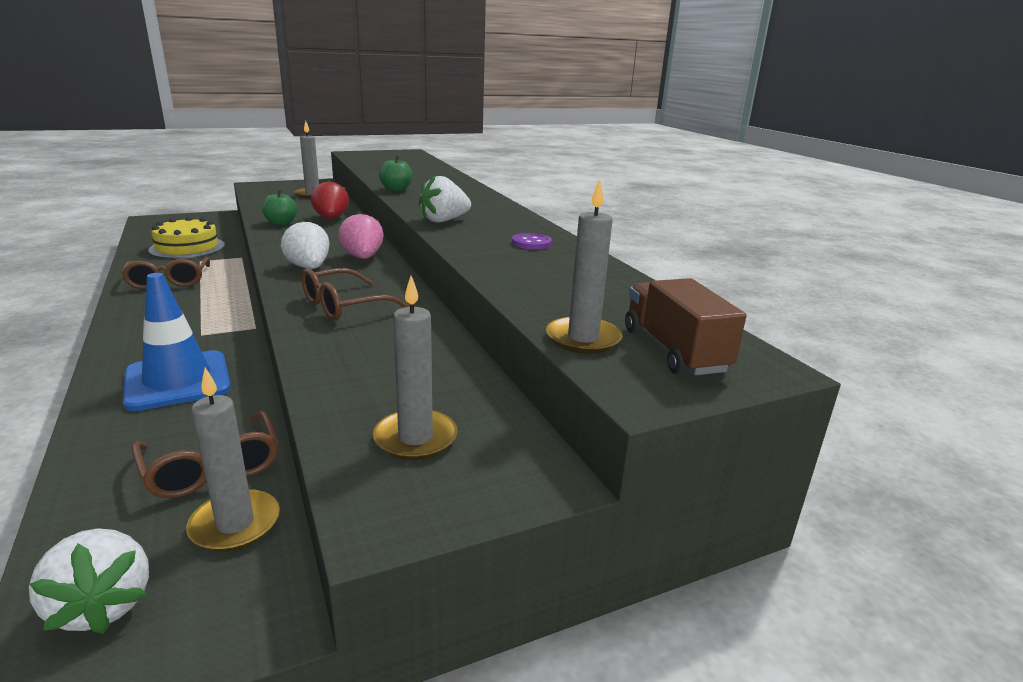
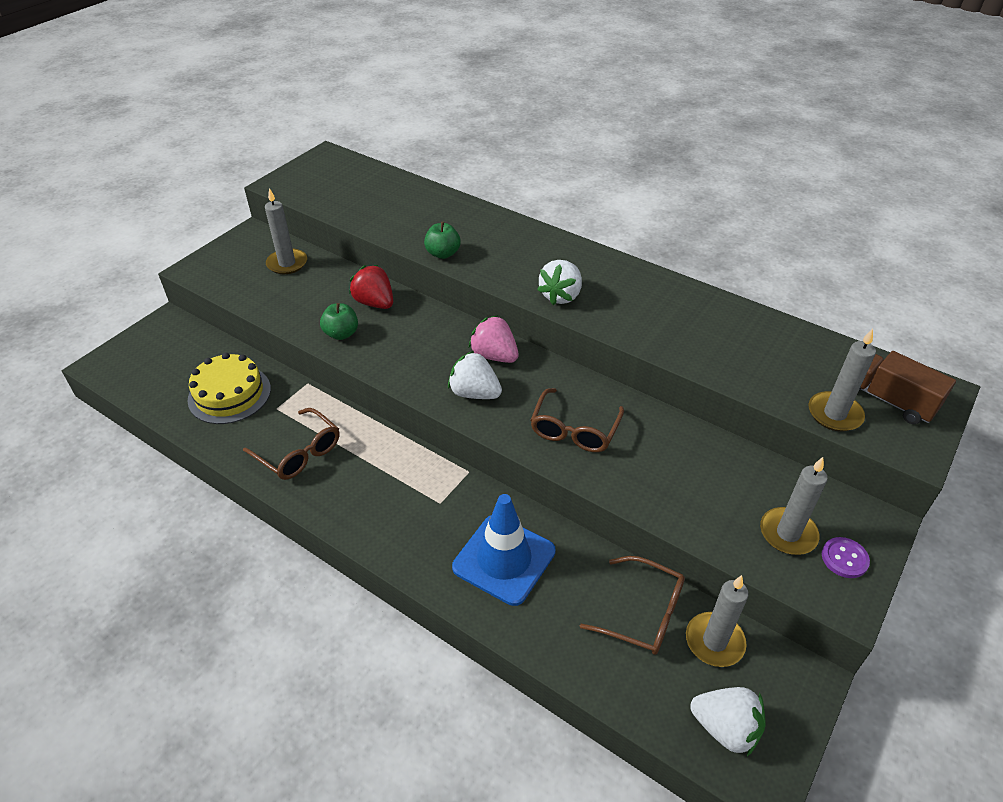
camera: 30 degrees left, 20 degrees up
purple button [512,233,552,249] -> purple button moved to [822,537,870,578]

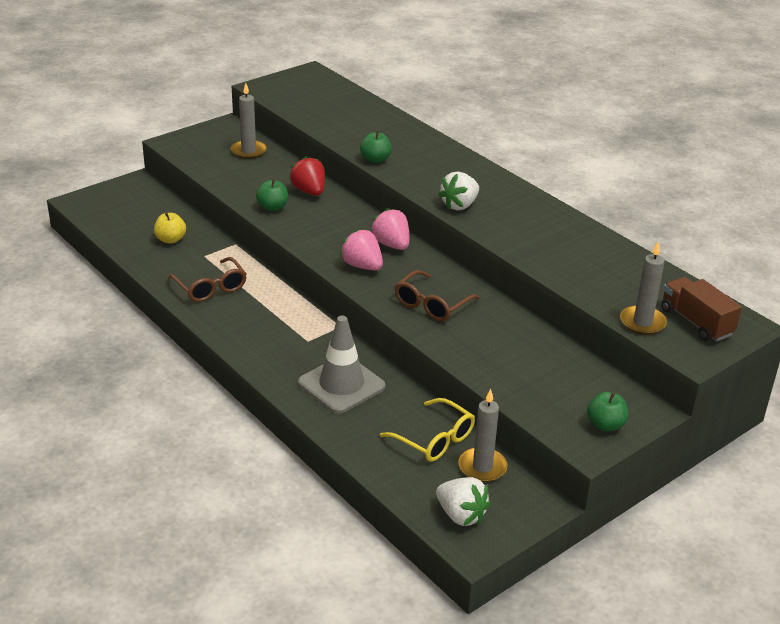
camera: 15 degrees right, 10 degrees down
yellow cake [188,353,271,424] -> yellow apple [154,213,186,244]
white strawberry [448,351,502,399] -> pink strawberry [340,229,383,270]
blue traffic cone [452,494,556,606] -> grey traffic cone [298,316,385,414]
brown glasses [580,556,685,655] -> yellow glasses [380,398,475,462]
grey candle [760,457,828,555] -> none
purple button [822,537,870,578] -> green apple [587,392,628,432]

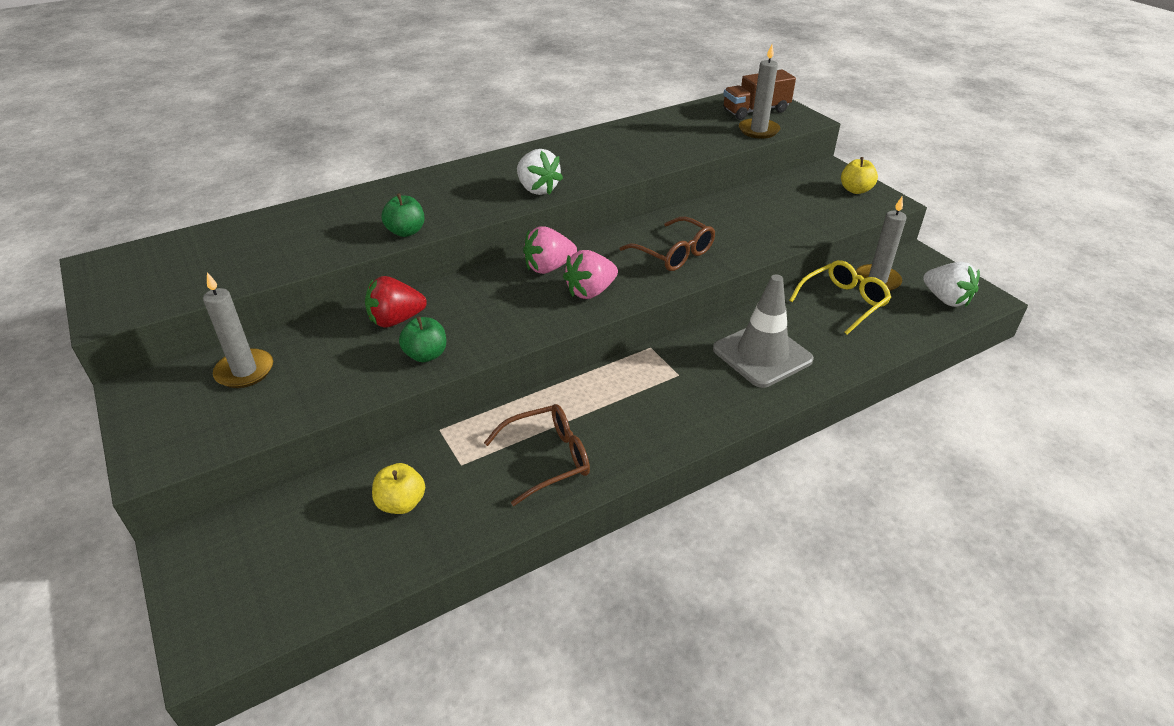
camera: 80 degrees left, 5 degrees up
white strawberry [436,477,491,526] -> white strawberry turned 90 degrees clockwise [923,262,980,307]
green apple [587,392,628,432] -> yellow apple [841,157,878,194]

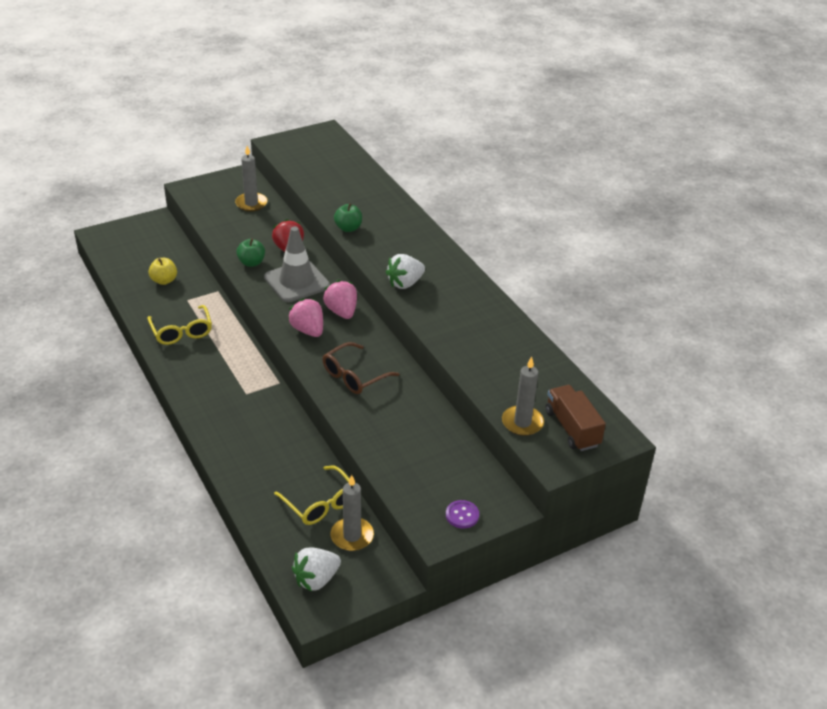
camera: 90 degrees right, 0 degrees up
brown glasses [484,404,590,506] -> yellow glasses [147,305,212,345]
grey traffic cone [713,274,814,388] -> grey traffic cone moved to [264,227,330,302]
yellow apple [841,157,878,194] -> purple button [446,500,479,529]

